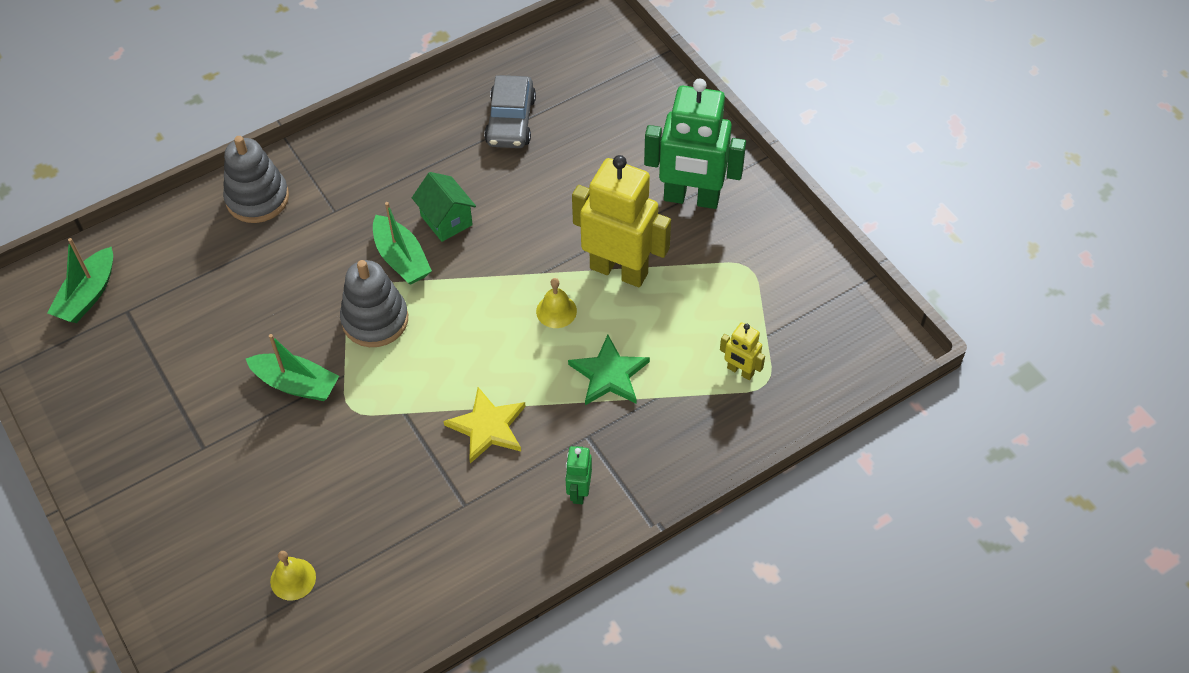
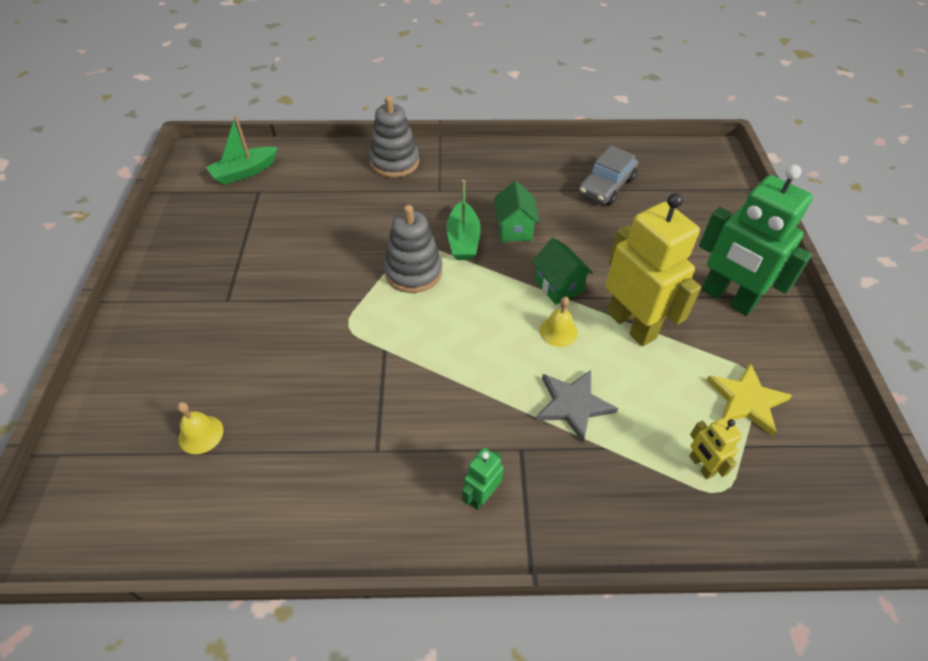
camera: 30 degrees right, 5 degrees down
green boat [246,334,339,401] -> none
yellow star [443,387,526,464] -> yellow star moved to [706,363,792,436]
green star [568,335,650,405] -> grey star [536,370,618,443]
none -> green house [532,238,593,305]

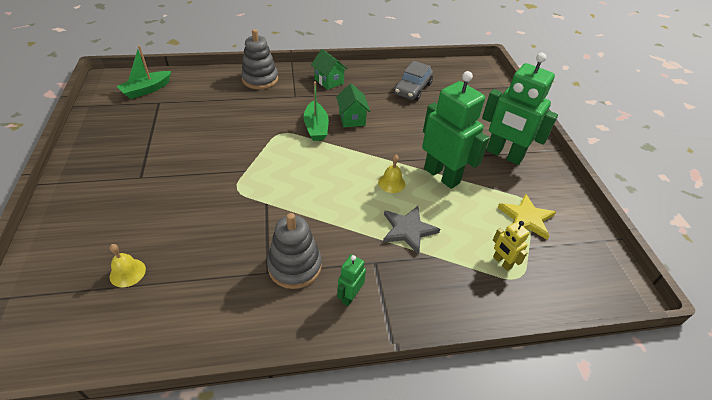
camera: 10 degrees left, 5 degrees down
grey stacking toy [384,205,442,293] -> grey stacking toy moved to [267,213,322,289]
green house [532,238,593,305] -> green house moved to [311,49,348,90]
yellow robot [606,193,701,346] -> green robot [422,71,489,189]

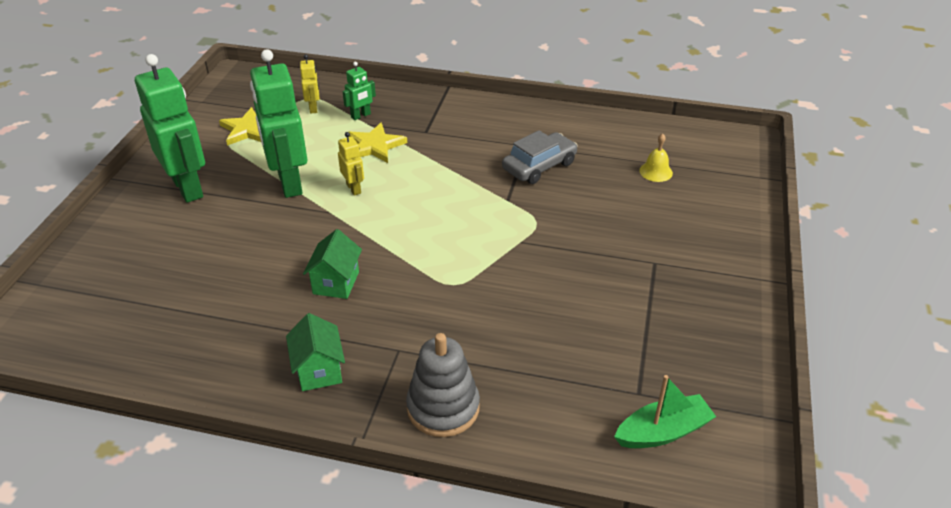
camera: 155 degrees left, 5 degrees down
grey stacking toy [267,213,322,289] -> none
green boat [304,81,329,141] -> none
green robot [337,255,366,306] -> green robot moved to [343,62,376,120]
yellow bell [378,155,406,193] -> yellow robot [338,132,364,196]
grey star [383,206,440,255] -> yellow star [349,123,407,163]
grey car [394,61,433,101] -> grey car moved to [502,130,578,184]

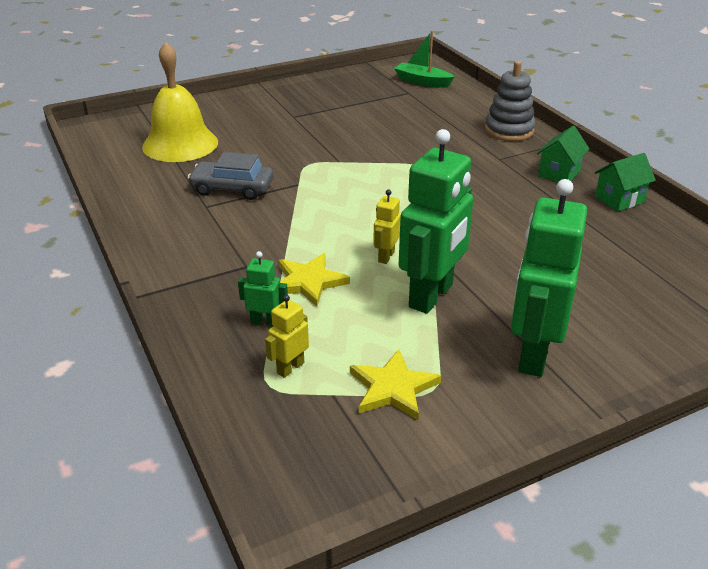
camera: 130 degrees left, 5 degrees down
green house [303,229,362,299] -> green house moved to [595,153,656,211]
yellow bell [639,133,673,182] -> yellow bell [142,42,218,162], size x2.43

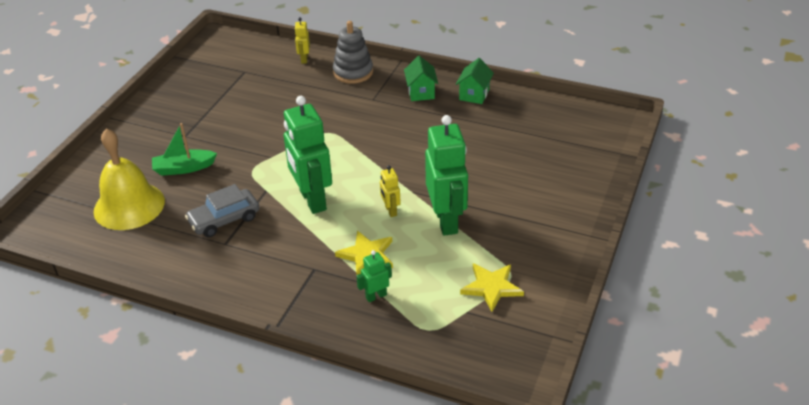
camera: 40 degrees left, 5 degrees up
yellow robot [265,295,309,378] -> yellow robot moved to [294,17,310,64]
green boat [394,31,454,88] -> green boat moved to [152,123,217,176]
green robot [511,179,587,377] -> green robot moved to [284,96,332,214]

